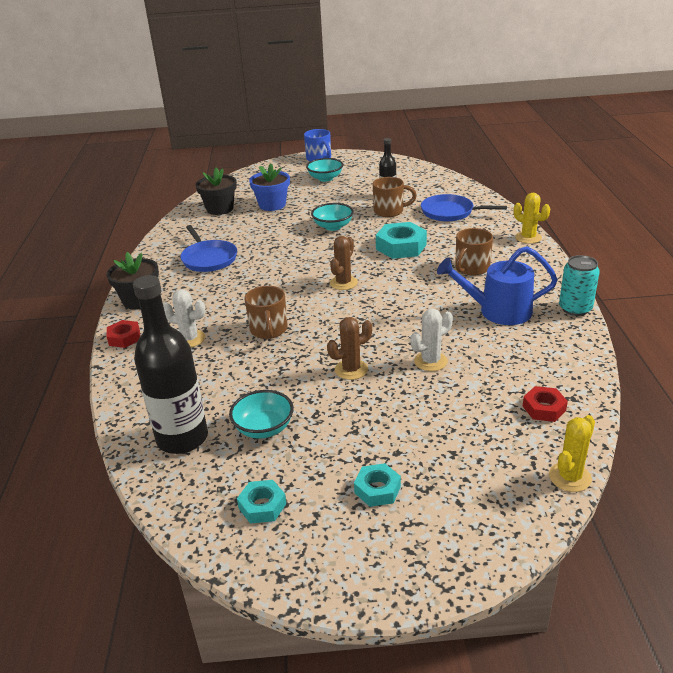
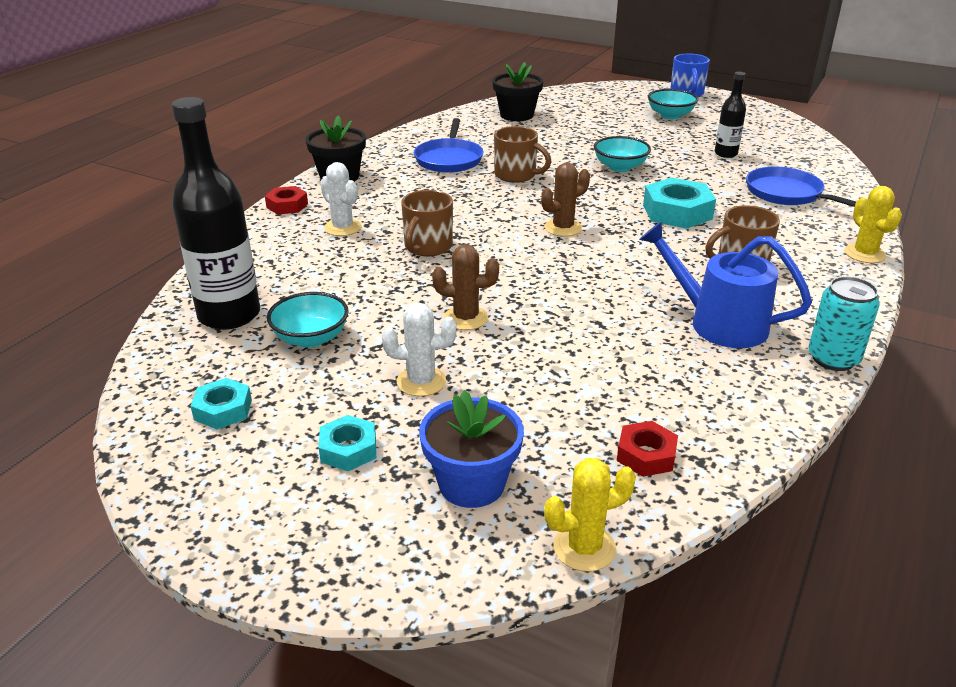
camera: 30 degrees right, 0 degrees up
blue flower pot [249,163,290,211] -> blue flower pot moved to [419,390,524,508]
brown mug [373,177,417,217] -> brown mug moved to [494,126,551,183]
white cactus [411,309,453,371] -> white cactus moved to [382,302,457,396]

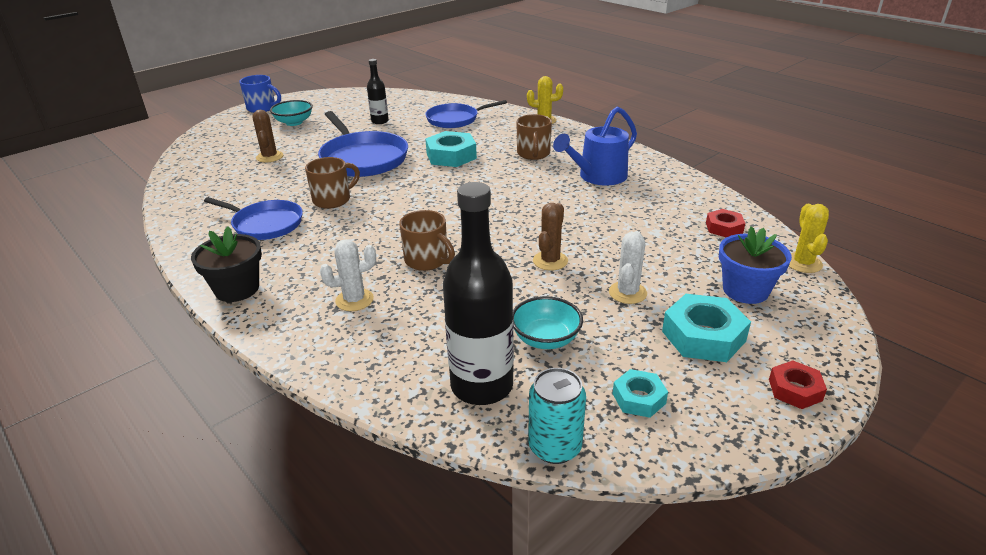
camera: 70 degrees left, 0 degrees up
red nut [265,186,308,215] -> red nut moved to [769,360,827,409]
turquoise nut [319,415,376,471] -> turquoise nut [662,294,751,362], size x1.71
black flower pot [492,62,543,121] -> none
brown cactus [541,163,590,237] -> brown cactus moved to [252,110,283,163]
turquoise bowl [594,136,651,172] -> blue pan [318,111,408,177]
turquoise can [808,276,880,371] -> turquoise can moved to [528,368,586,464]

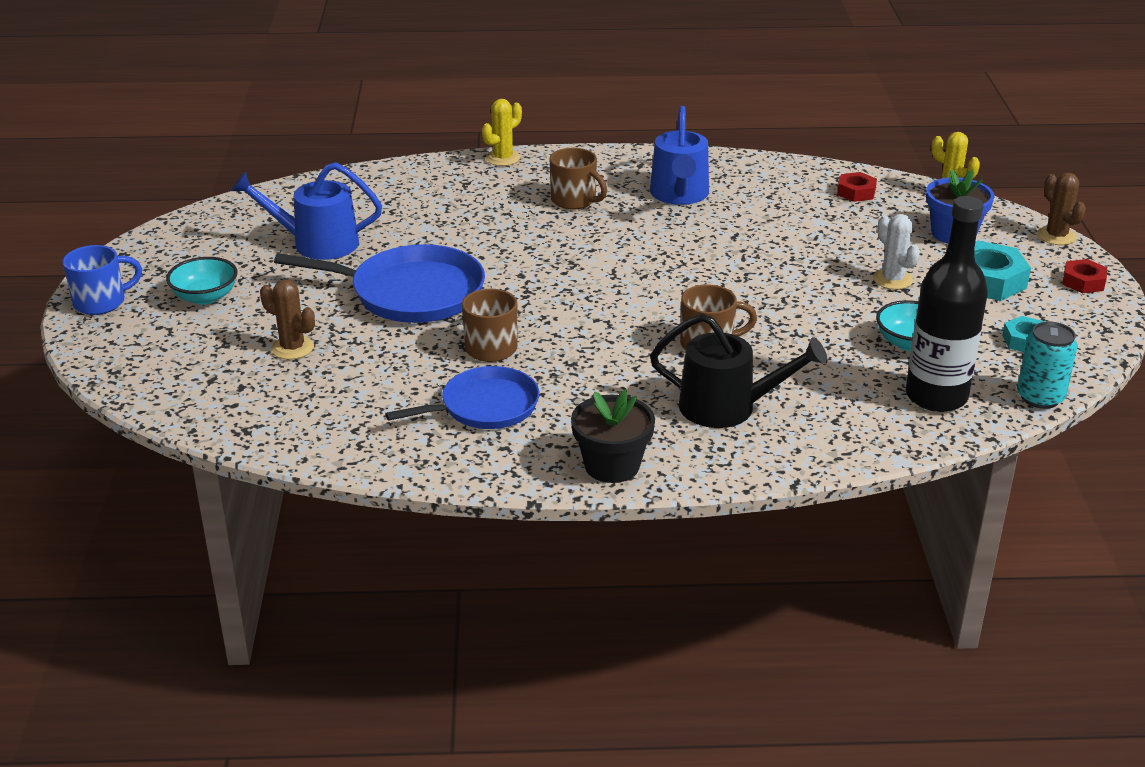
camera: 50 degrees left, 0 degrees up
white cactus [320,239,376,311] -> black watering can [650,314,827,428]
black bottle [367,59,389,124] -> blue watering can [231,163,382,260]
blue pan [425,100,507,128] -> none
turquoise nut [425,131,477,167] -> none
brown cactus [533,203,568,271] -> brown cactus moved to [1037,173,1086,245]

